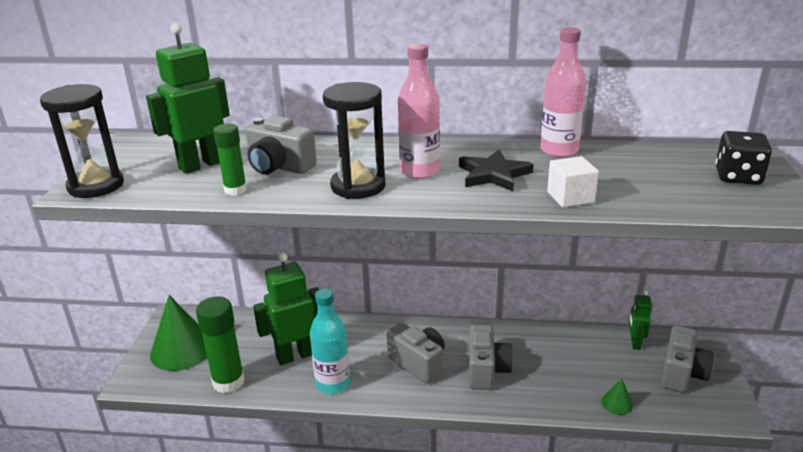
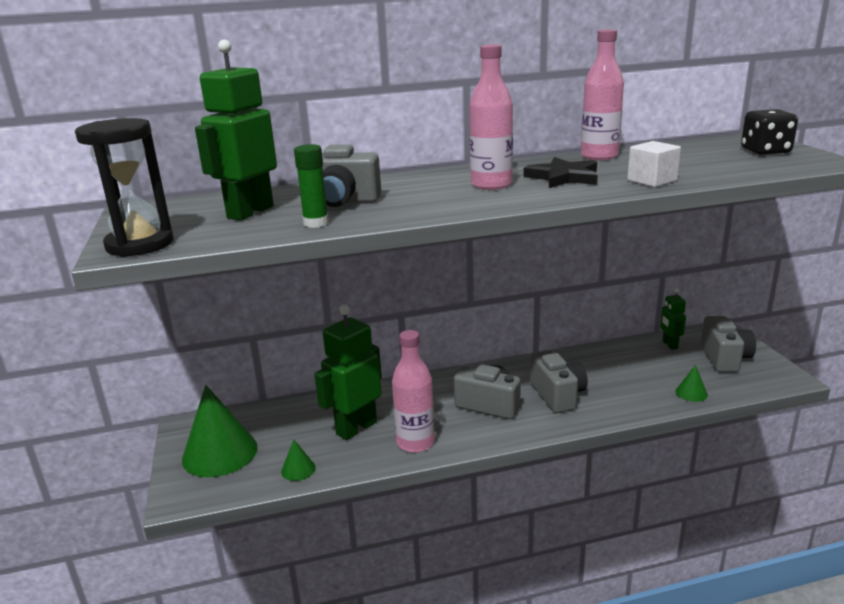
camera: 20 degrees left, 5 degrees down
green glue stick [196,296,245,393] -> green cone [281,440,316,481]
turquoise bottle [310,289,350,394] -> pink bottle [392,330,435,453]
black hourglass [323,82,385,199] -> none

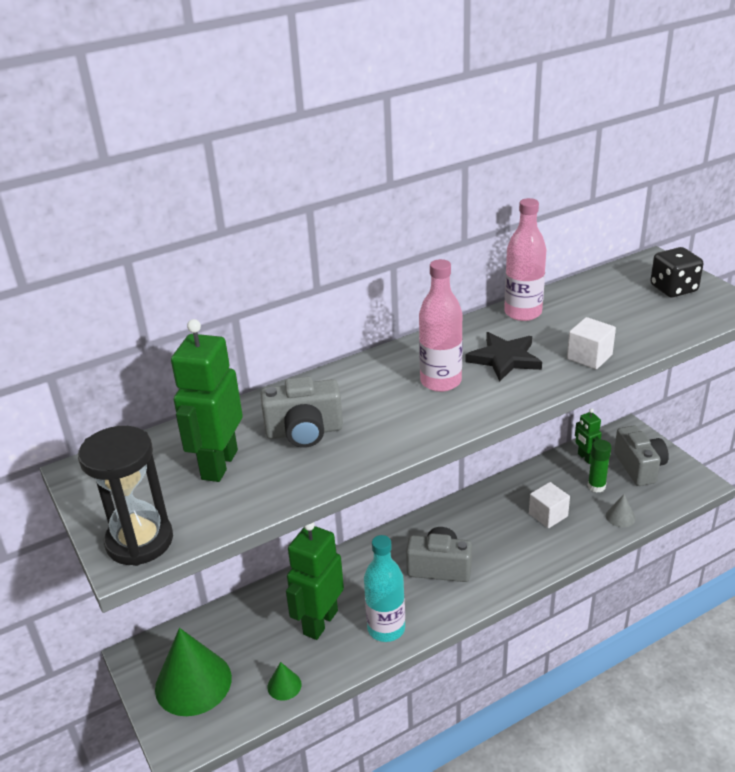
camera: 15 degrees left, 10 degrees up
green glue stick [294,144,329,228] -> green glue stick moved to [588,440,611,492]
pink bottle [392,330,435,453] -> turquoise bottle [364,535,405,642]
grey camera [530,350,588,413] -> none
green cone [676,365,708,402] -> grey cone [606,494,636,527]
none -> white cube [529,482,570,528]

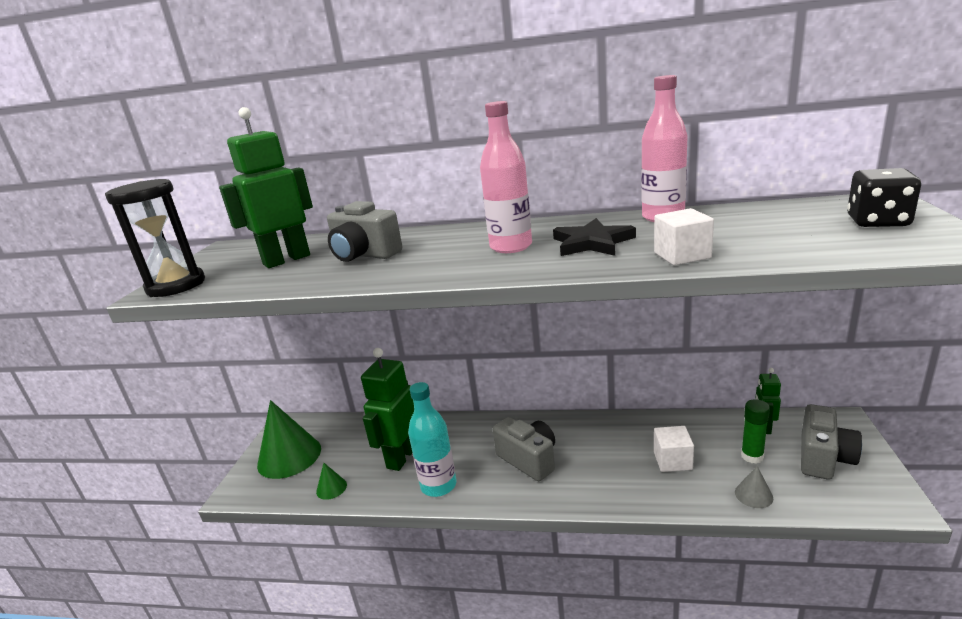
camera: 40 degrees right, 10 degrees down
green robot [286,522,344,640] -> green robot turned 45 degrees counterclockwise [361,348,414,471]

